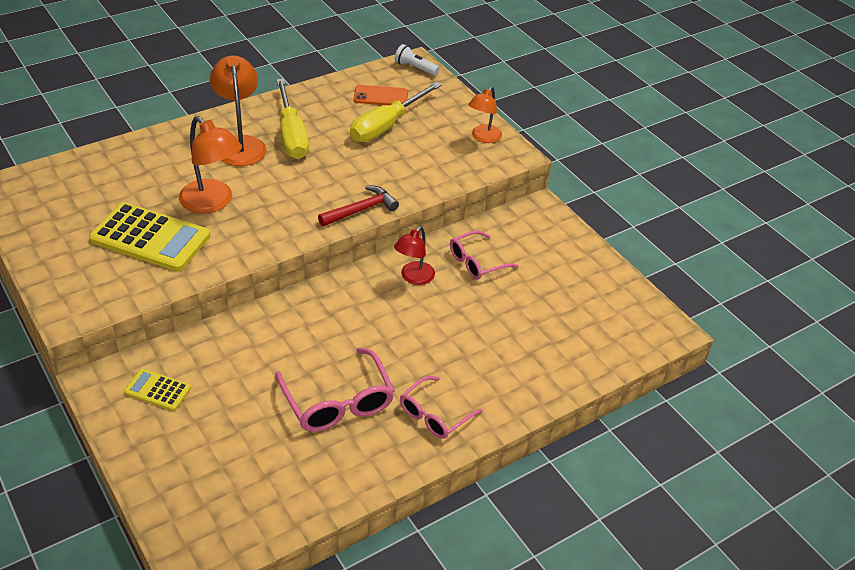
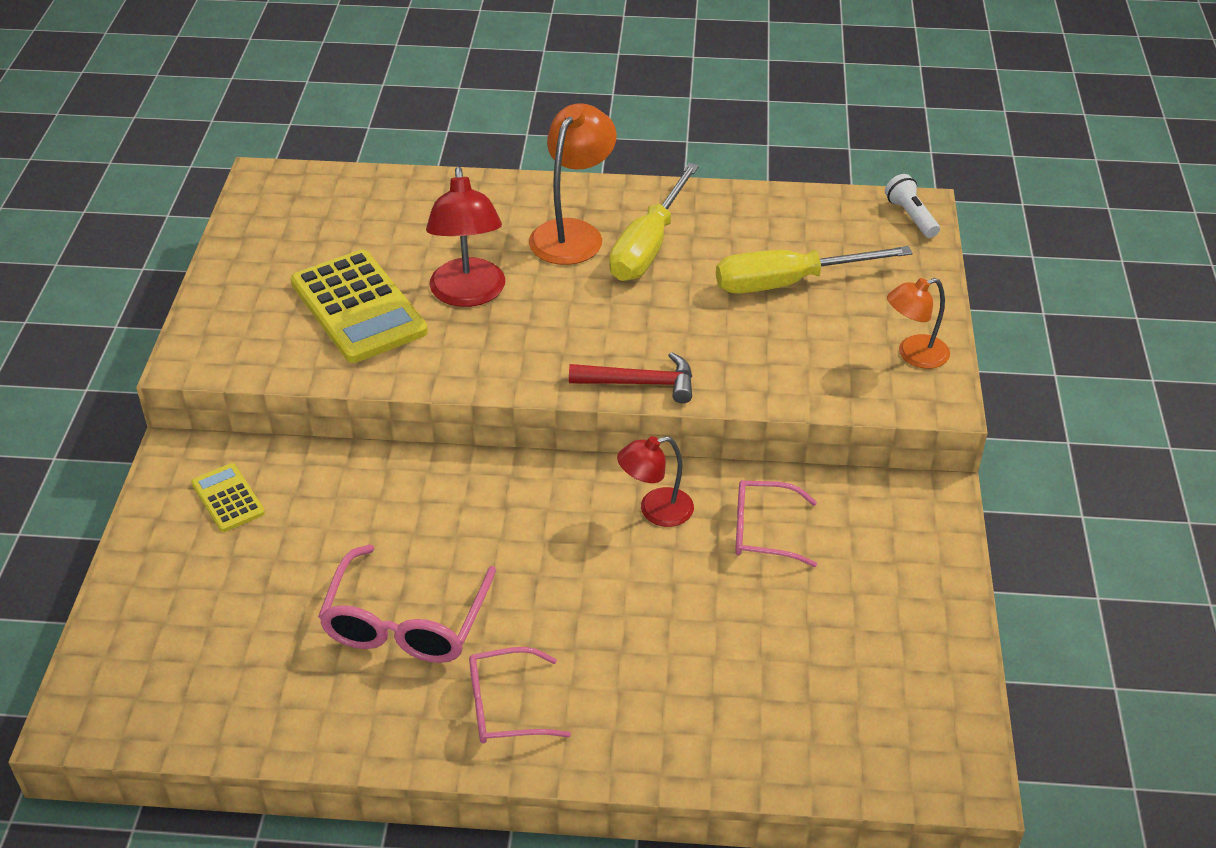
camera: 40 degrees right, 0 degrees up
orange lamp [179,116,242,213] -> red lamp [426,167,505,307]
orange phone [354,85,408,105] -> none

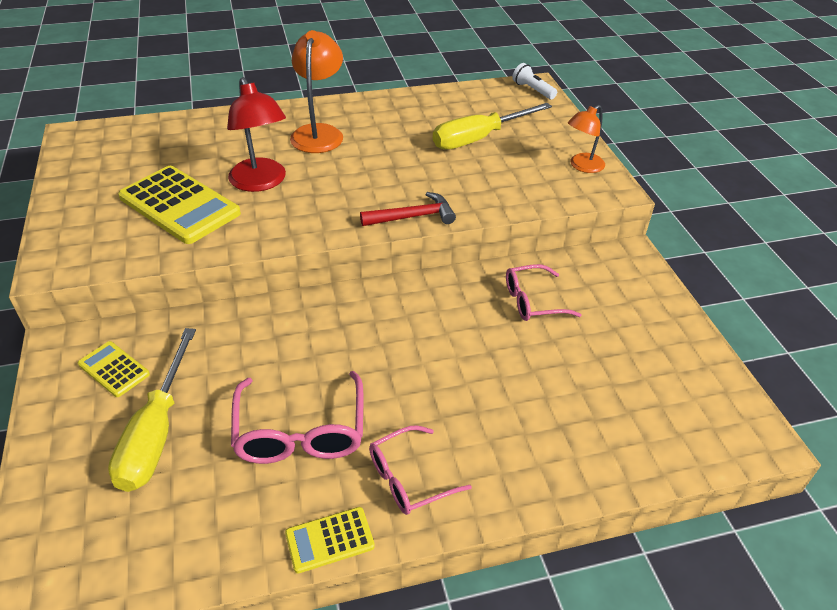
camera: 20 degrees left, 0 degrees up
yellow screwdriver [609,163,699,281] -> yellow screwdriver moved to [108,328,196,492]
red lamp [617,436,694,527] -> none
none -> yellow calculator [285,507,375,573]

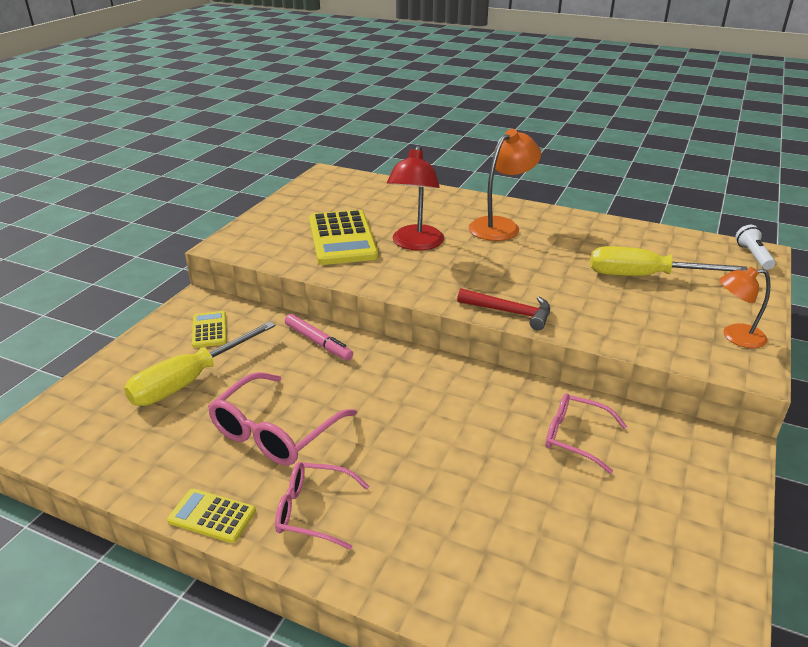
camera: 40 degrees right, 10 degrees down
none -> pink marker [285,314,353,360]

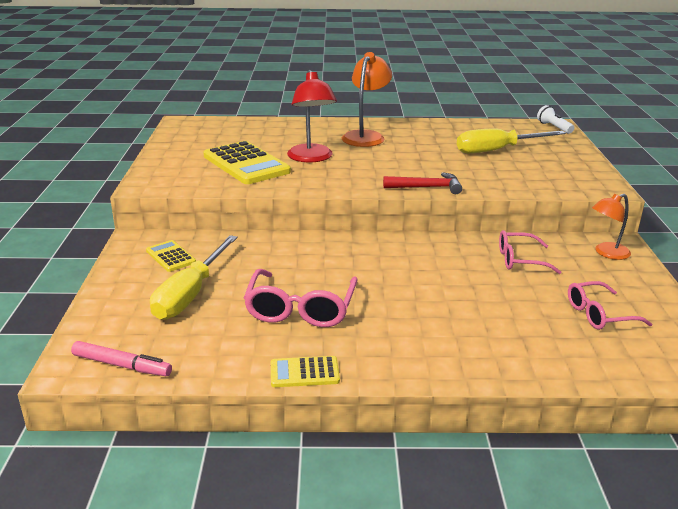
camera: 25 degrees left, 5 degrees down
pink glasses [275,462,370,550] -> pink glasses moved to [568,281,652,330]
pink marker [285,314,353,360] -> pink marker moved to [71,341,172,376]
orange lamp [719,267,771,348] -> orange lamp moved to [592,194,631,260]

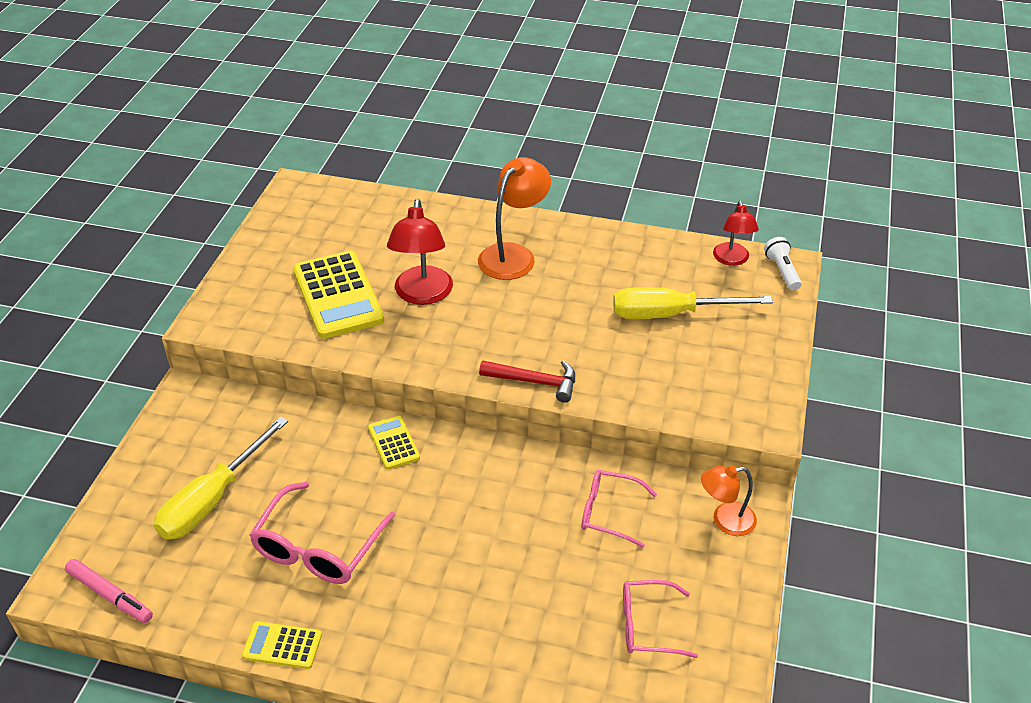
camera: 15 degrees right, 15 degrees up
yellow calculator [146,240,196,272] -> yellow calculator moved to [368,416,420,470]
none -> red lamp [713,201,759,266]

